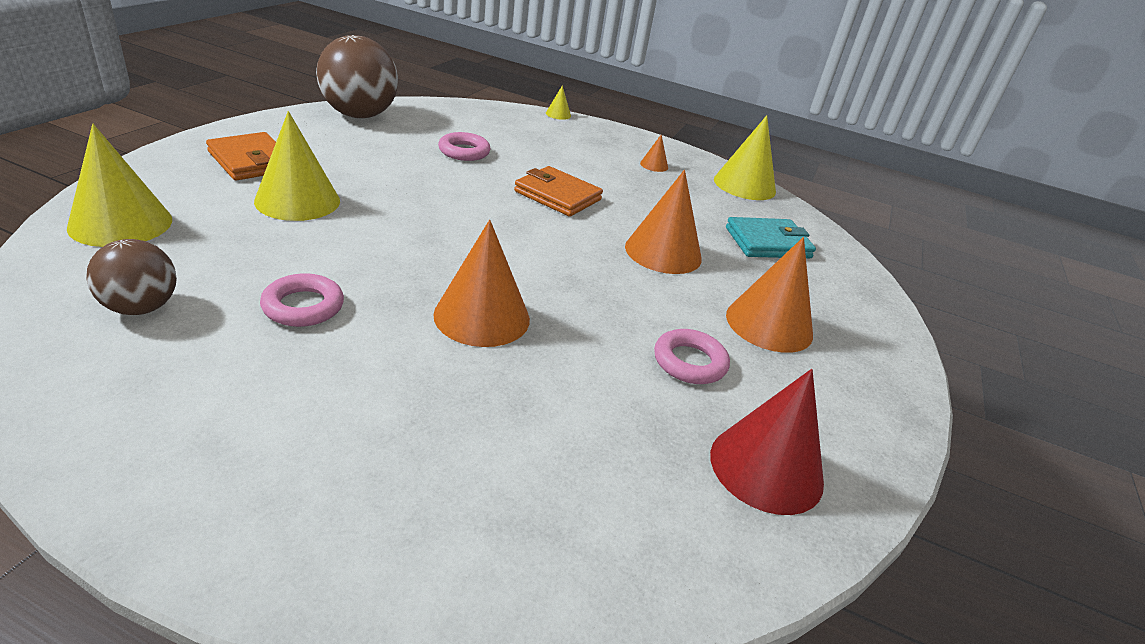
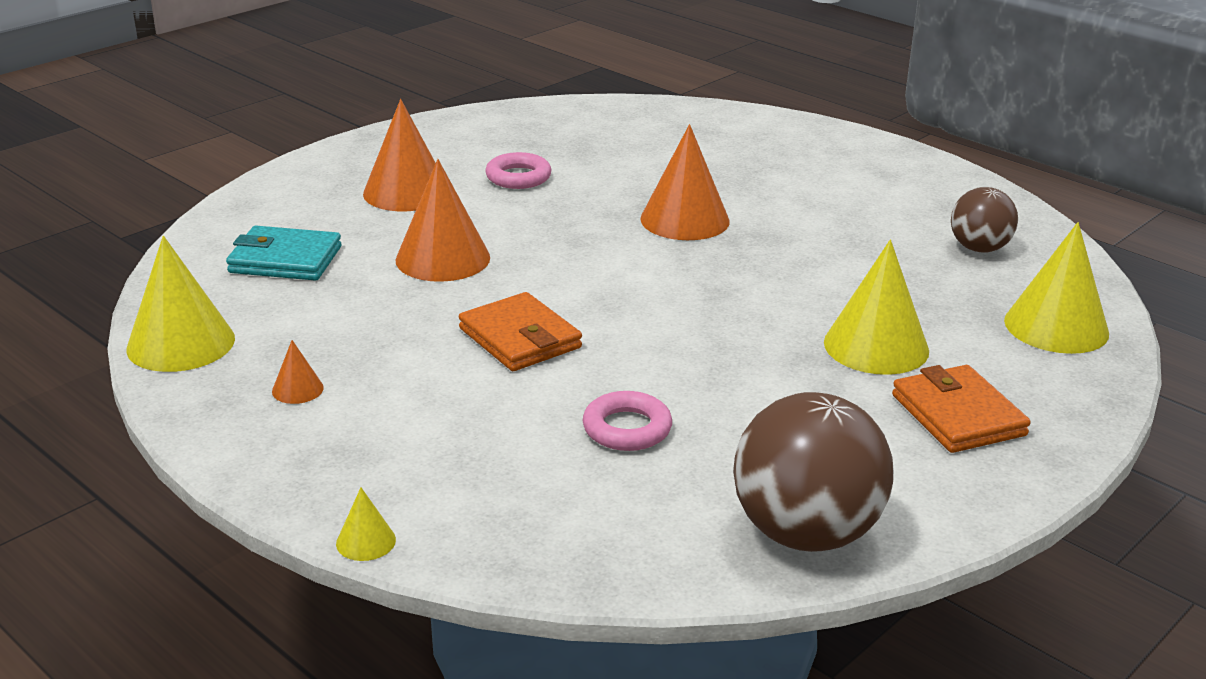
camera: 155 degrees left, 5 degrees down
pink ring [260,273,344,327] -> none
red cone [710,369,824,515] -> none

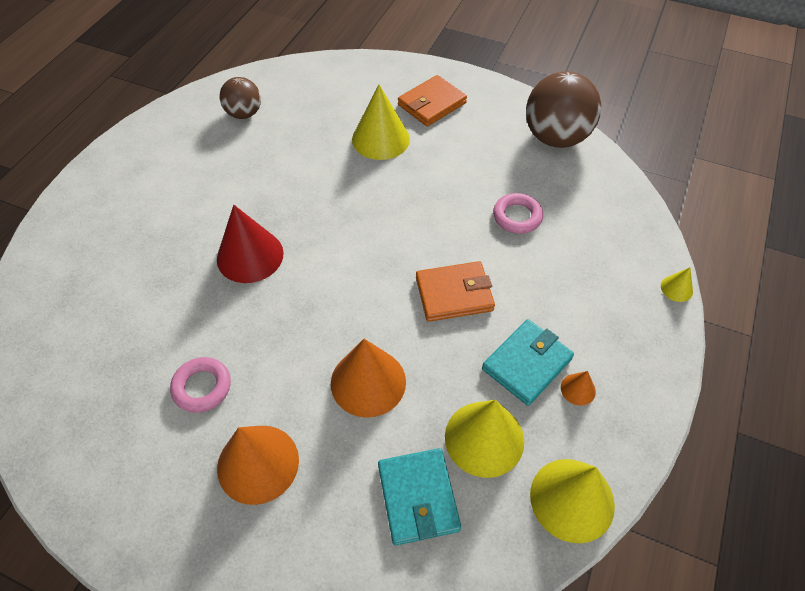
camera: 110 degrees left, 25 degrees up
orange wallet [459,292,582,371] -> orange wallet turned 45 degrees clockwise [416,261,495,322]
orange cone [640,124,730,240] -> red cone [217,205,284,283]
yellow cone [1004,222,1109,354] -> yellow cone moved to [445,400,524,478]
none -> turquoise wallet [482,319,574,406]

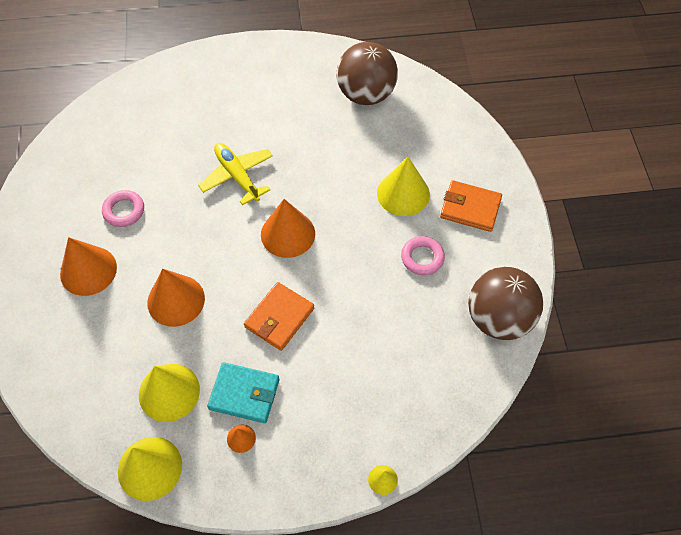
camera: 60 degrees right, 5 degrees up
red cone [217,205,284,283] -> yellow plane [198,143,273,205]
brown ball [220,77,261,119] -> brown ball [337,42,398,105], size x1.73
turquoise wallet [378,448,461,545] -> none
orange wallet [416,261,495,322] -> orange wallet turned 75 degrees clockwise [244,282,314,351]
pink ring [493,193,543,234] -> pink ring moved to [401,236,445,275]
none -> orange cone [261,199,315,258]

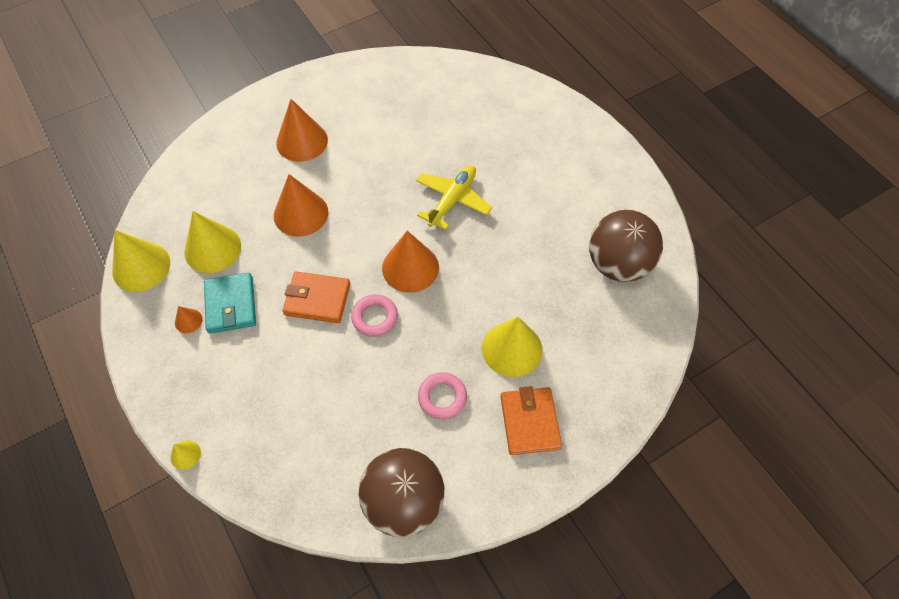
camera: 65 degrees right, 0 degrees up
pink ring [102,190,144,227] -> pink ring moved to [351,294,398,337]

